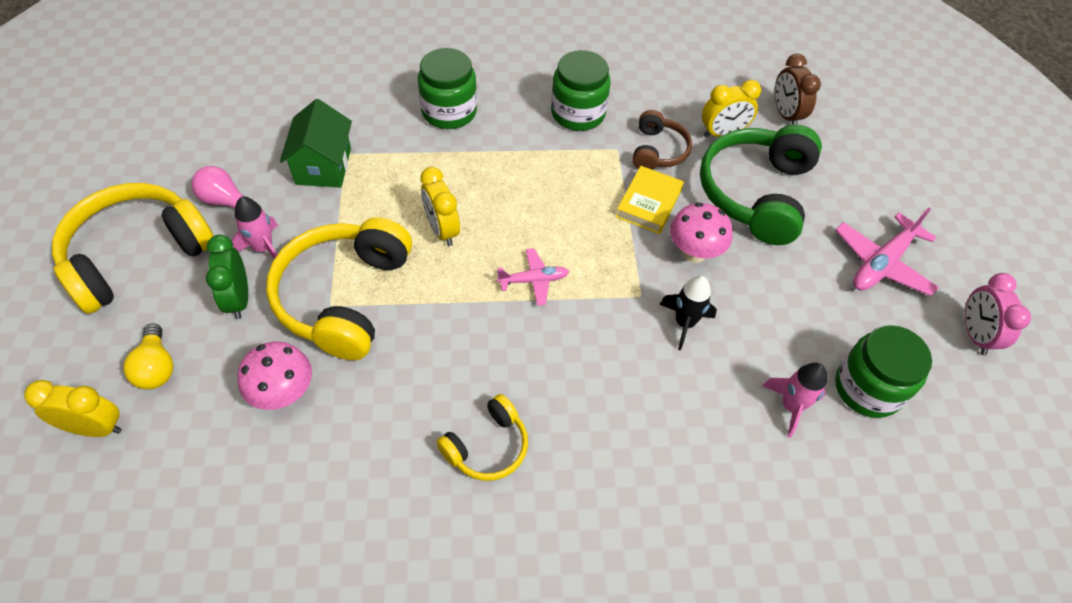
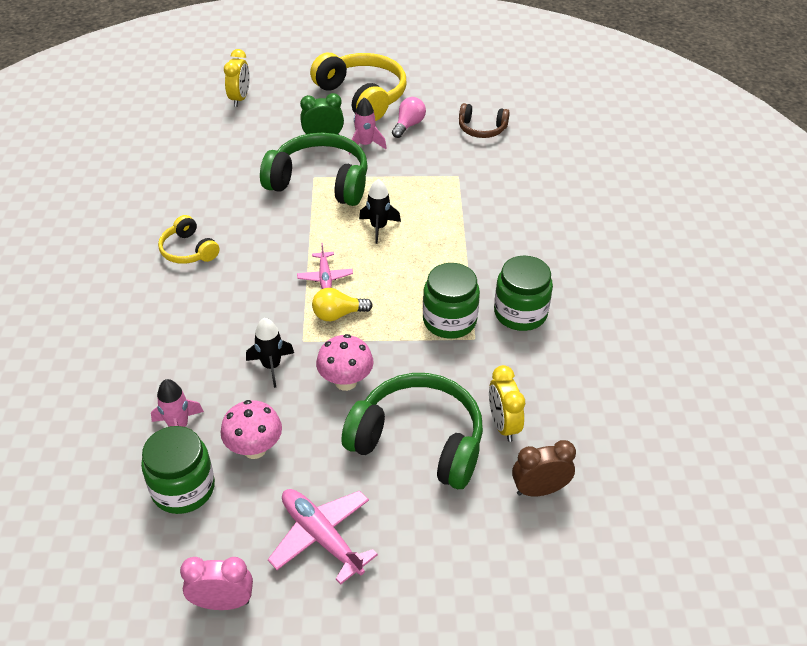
camera: 95 degrees right, 10 degrees down
yellow light bulb [124,324,173,389] -> yellow light bulb moved to [312,288,373,321]
pink mushroom [237,342,312,410] -> pink mushroom moved to [221,400,282,459]
yellow headphones [266,217,412,360] -> green headphones [260,133,368,206]
green house [280,99,352,188] -> none
green jar [418,48,477,129] -> green jar moved to [423,263,480,339]
yellow clock [420,167,460,246] -> black rocket [359,179,401,244]
yellow book [616,166,684,234] -> none
brown headphones [633,110,692,170] -> brown headphones moved to [459,103,510,138]

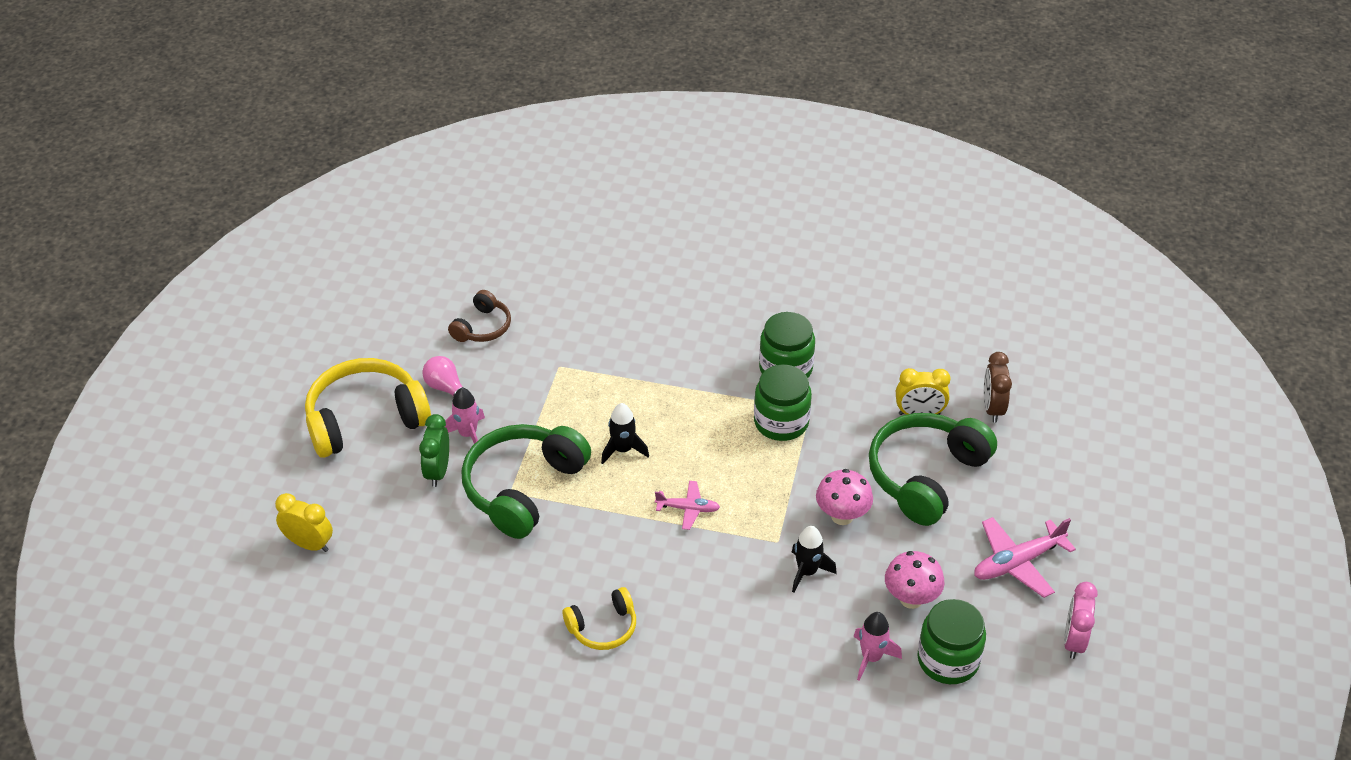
camera: 75 degrees left, 0 degrees up
yellow light bulb [312,288,373,321] -> none

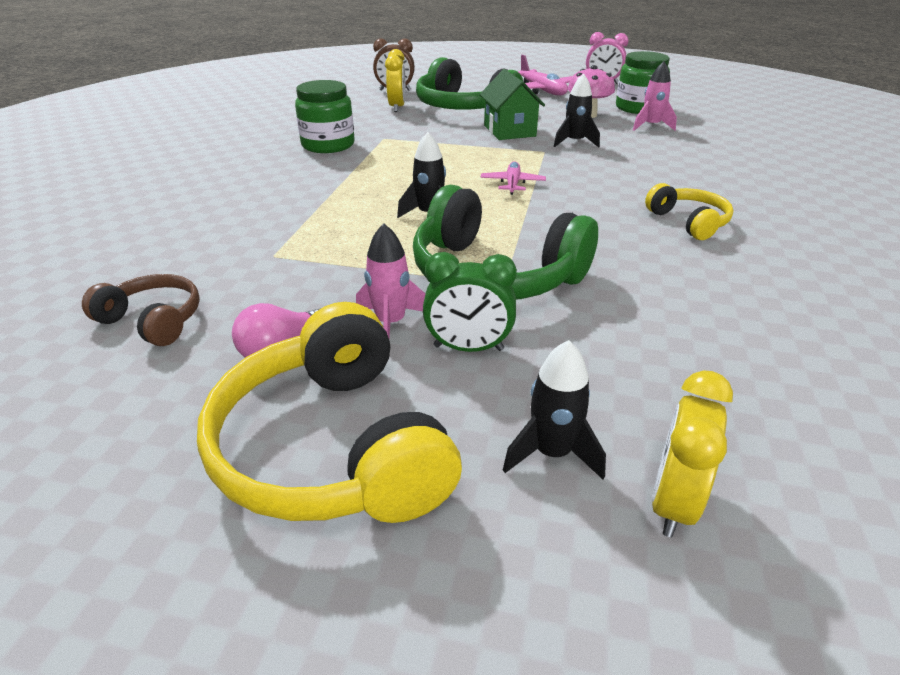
camera: 90 degrees left, 10 degrees down
green jar [754,364,812,441] -> none
pink mushroom [816,469,873,525] -> green house [480,69,545,140]
none -> black rocket [503,340,606,479]

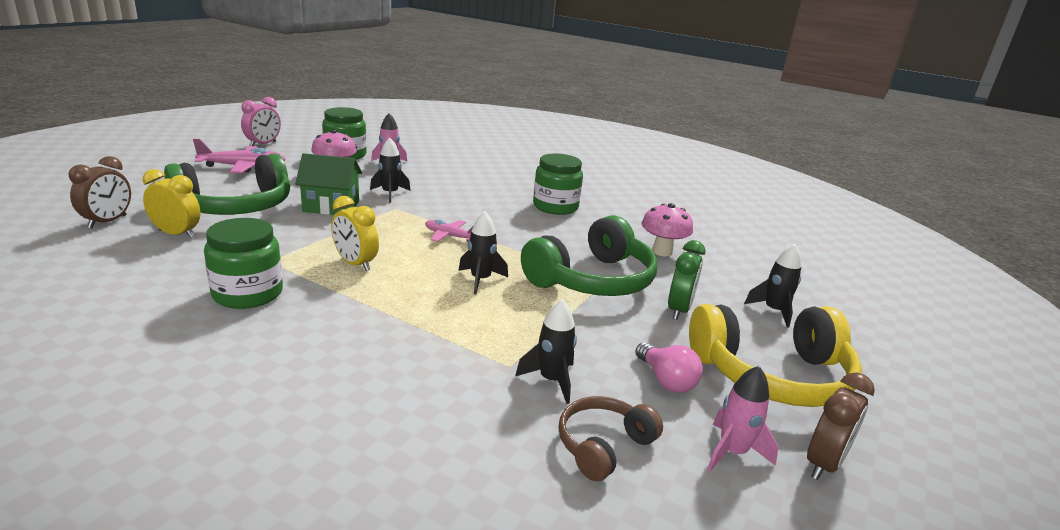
camera: 75 degrees left, 10 degrees down
pink rocket [356,223,425,338] -> pink rocket moved to [707,366,778,471]
yellow headphones [645,183,733,240] -> green jar [533,153,583,215]
yellow clock [652,370,733,537] -> yellow clock moved to [331,196,379,271]
none -> black rocket [515,299,577,404]
none -> pink mushroom [641,203,693,257]
none -> brown clock [807,372,875,480]

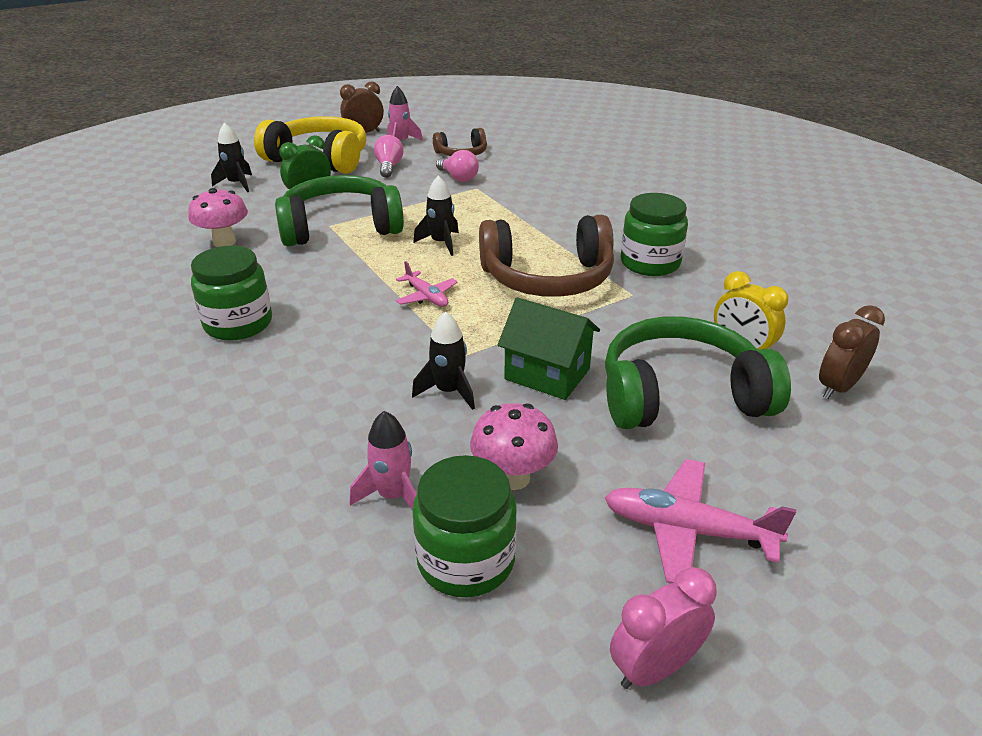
camera: 150 degrees left, 10 degrees up
yellow clock [331,196,379,271] -> brown headphones [479,215,614,297]
black rocket [515,299,577,404] -> pink light bulb [436,150,479,182]

